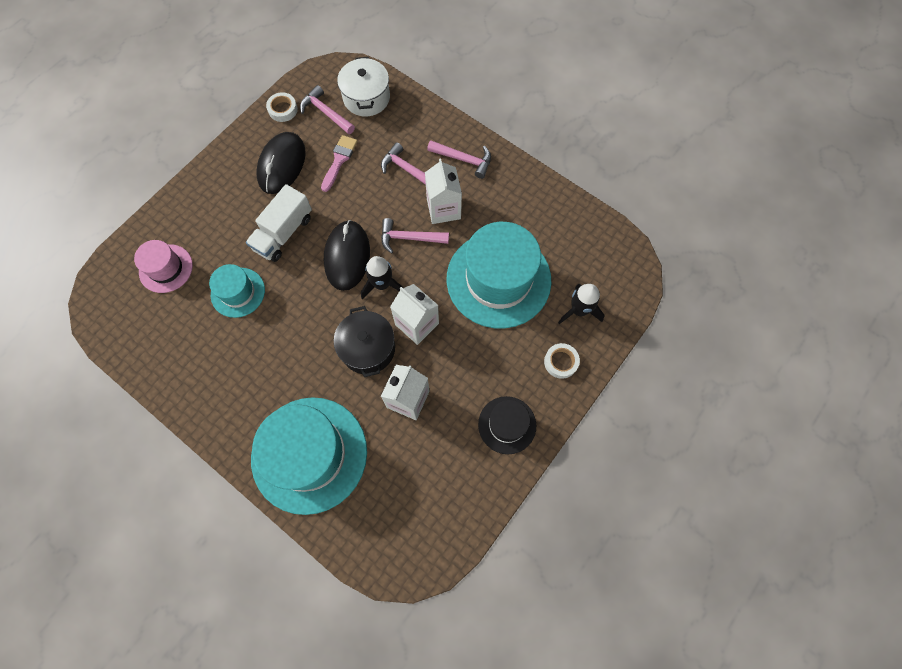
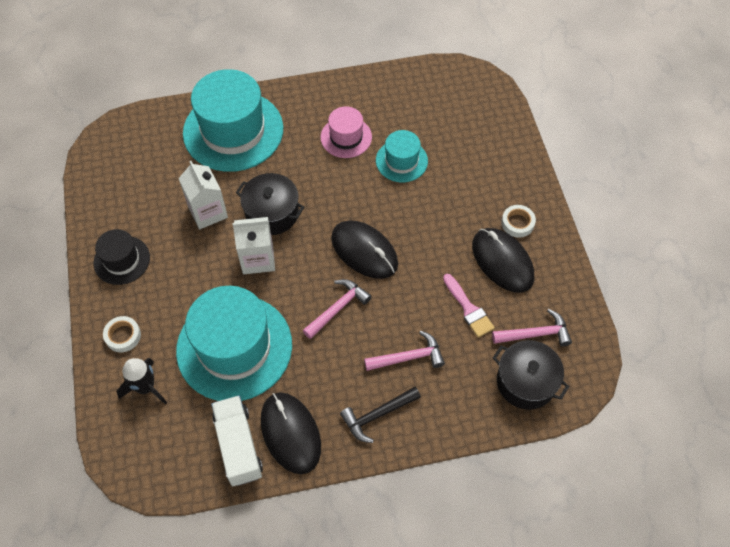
camera: 130 degrees right, 10 degrees down
pink hat [134,240,193,293] -> pink hat moved to [321,106,372,158]
white truck [246,184,312,262] -> white truck moved to [211,395,263,486]
white tape [266,92,298,122] -> white tape moved to [501,205,536,238]
white pot [337,57,390,116] -> black pot [493,340,570,410]
black rocket [361,256,403,299] -> none
white carton [425,158,462,224] -> none
pink hammer [427,140,491,179] -> black hammer [340,387,421,443]
none -> black mouse [261,392,321,474]

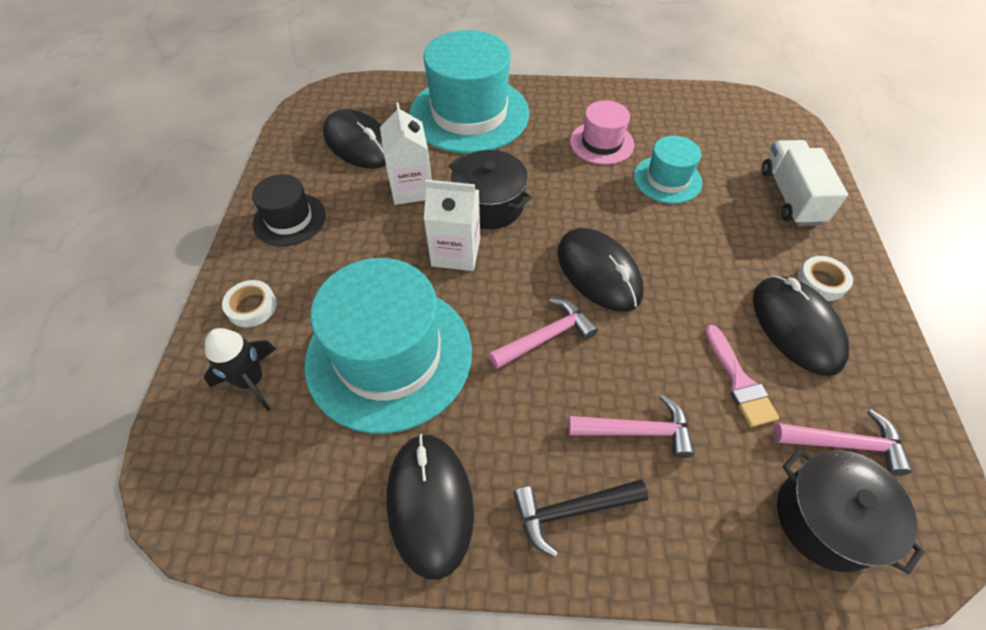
camera: 15 degrees right, 5 degrees down
white truck [211,395,263,486] -> white truck moved to [761,140,848,226]
none -> black mouse [323,109,386,169]

